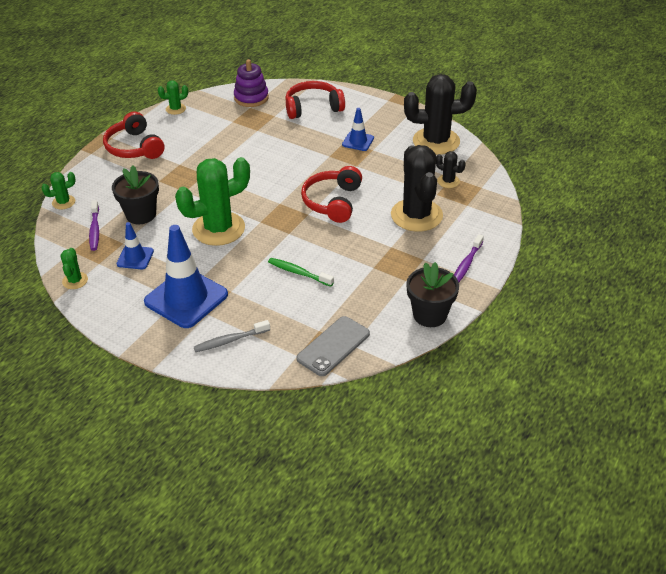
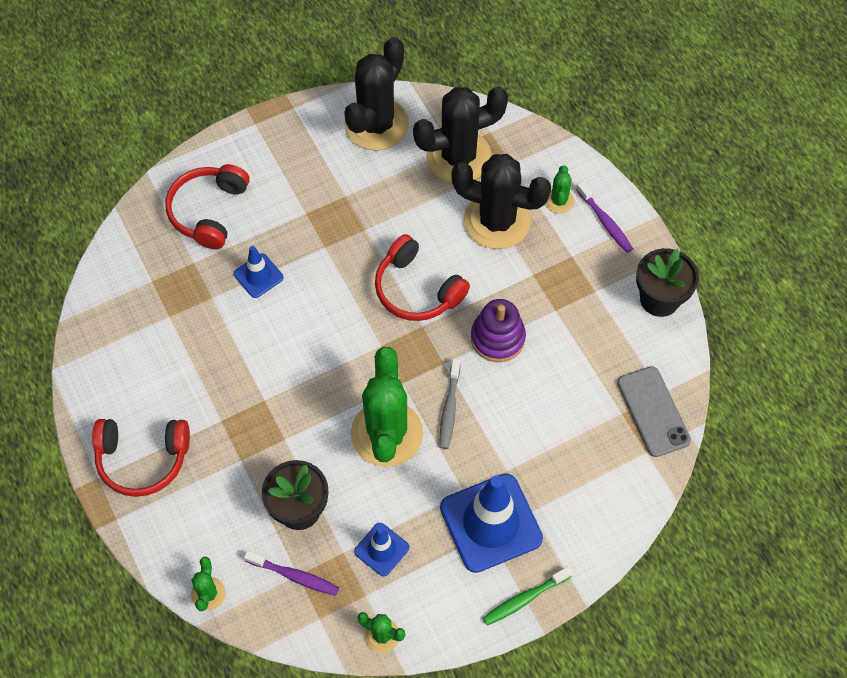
camera: 60 degrees left, 20 degrees up
green cactus [158,80,188,115] -> green cactus moved to [545,165,574,214]
grey toothbrush [194,320,270,352] -> grey toothbrush moved to [440,359,460,449]
purple stacking toy [234,59,269,107] -> purple stacking toy moved to [471,299,526,362]
green toothbrush [268,258,334,286] -> green toothbrush moved to [483,566,572,626]
blue traffic cone [342,108,374,151] -> blue traffic cone moved to [234,246,284,298]
black cactus [436,151,466,188] -> black cactus [413,87,508,182], size x2.21

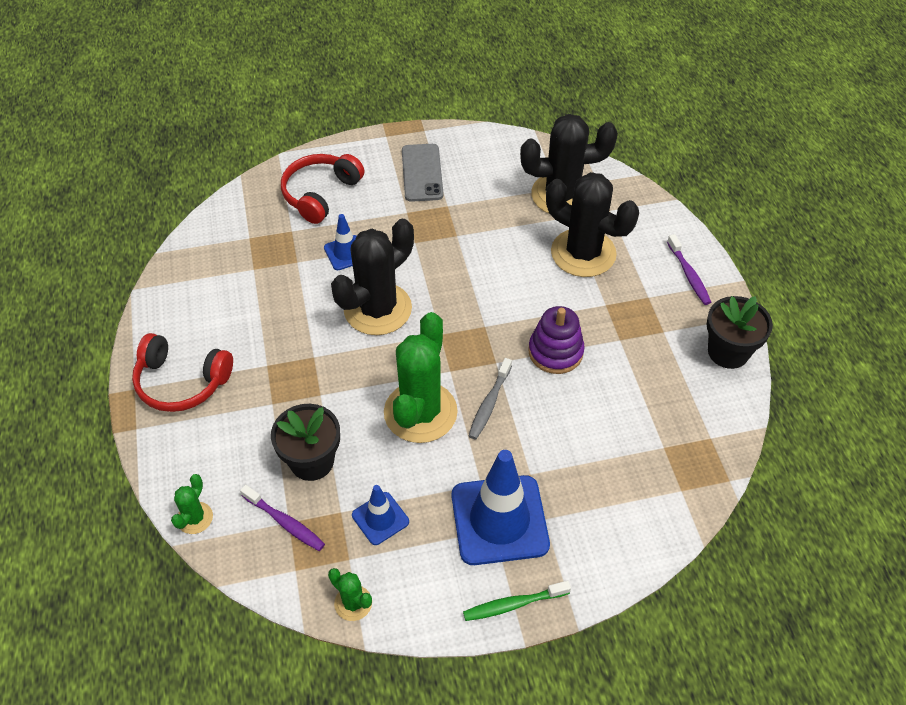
camera: 15 degrees right, 10 degrees down
black cactus [344,37,409,151] -> black cactus moved to [331,219,414,335]
red headphones [375,234,470,321] -> none
green cactus [545,165,574,214] -> none
grey phone [617,366,691,457] -> grey phone moved to [402,144,443,202]

